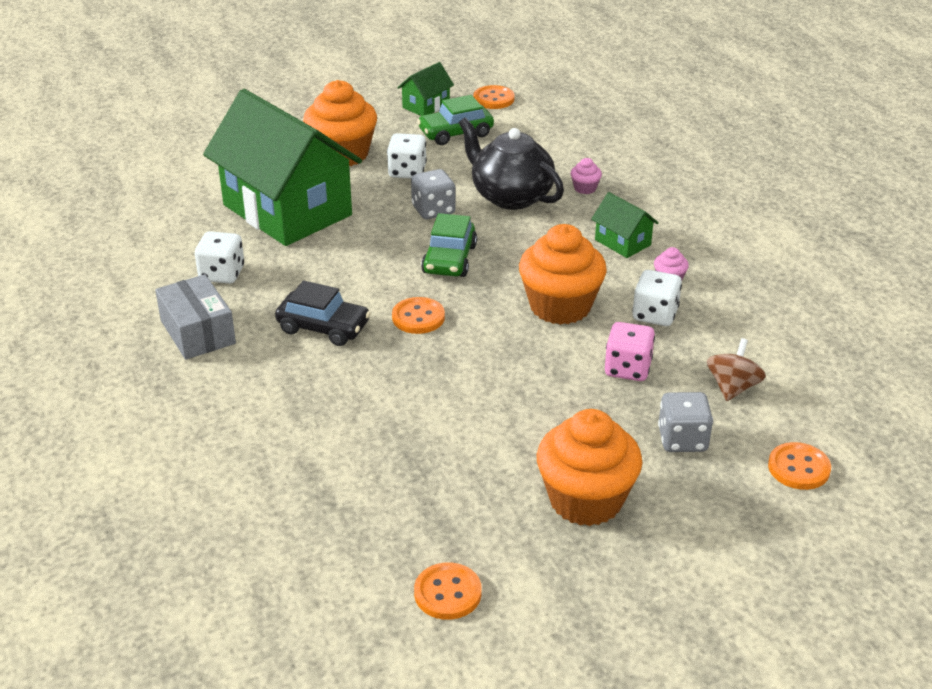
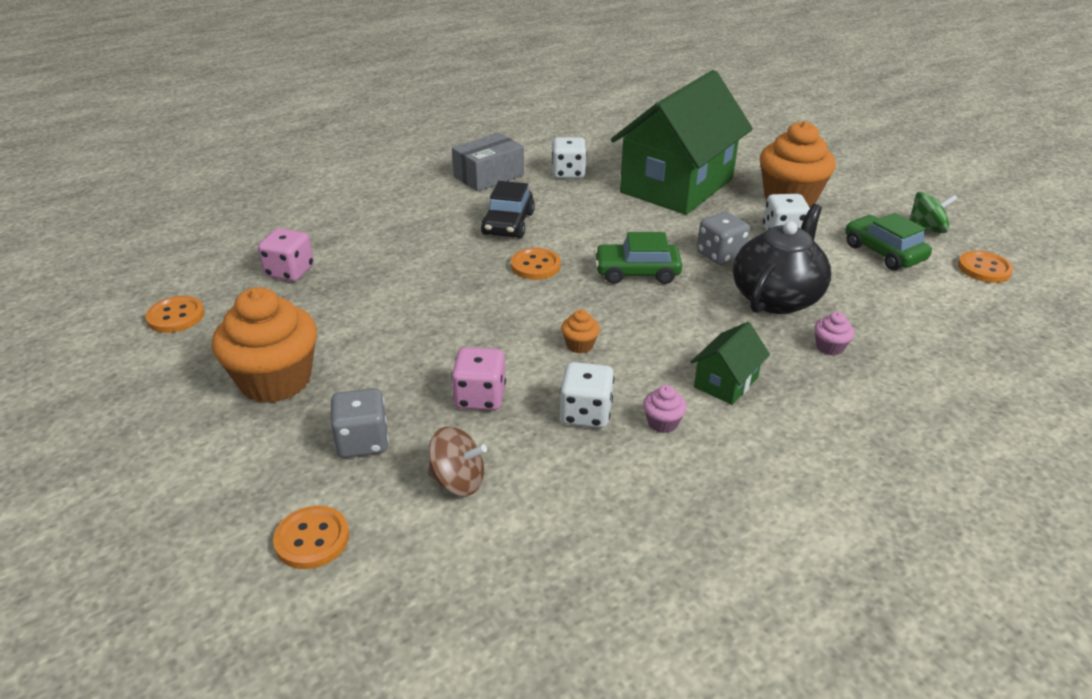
camera: 80 degrees right, 0 degrees up
green house [397,62,454,116] -> green spinning top [909,192,958,233]
orange cupcake [519,224,607,325] -> orange cupcake [561,310,600,354], size x0.41
none -> pink dice [258,228,314,282]

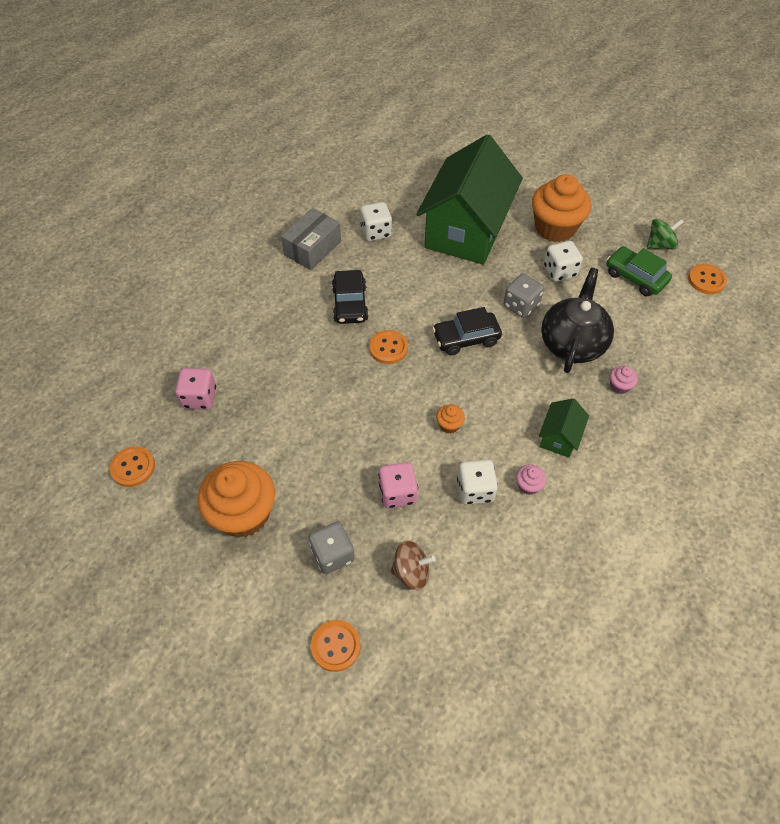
camera: 15 degrees left, 20 degrees up
green car [594,232,682,284] -> black car [432,307,502,355]

